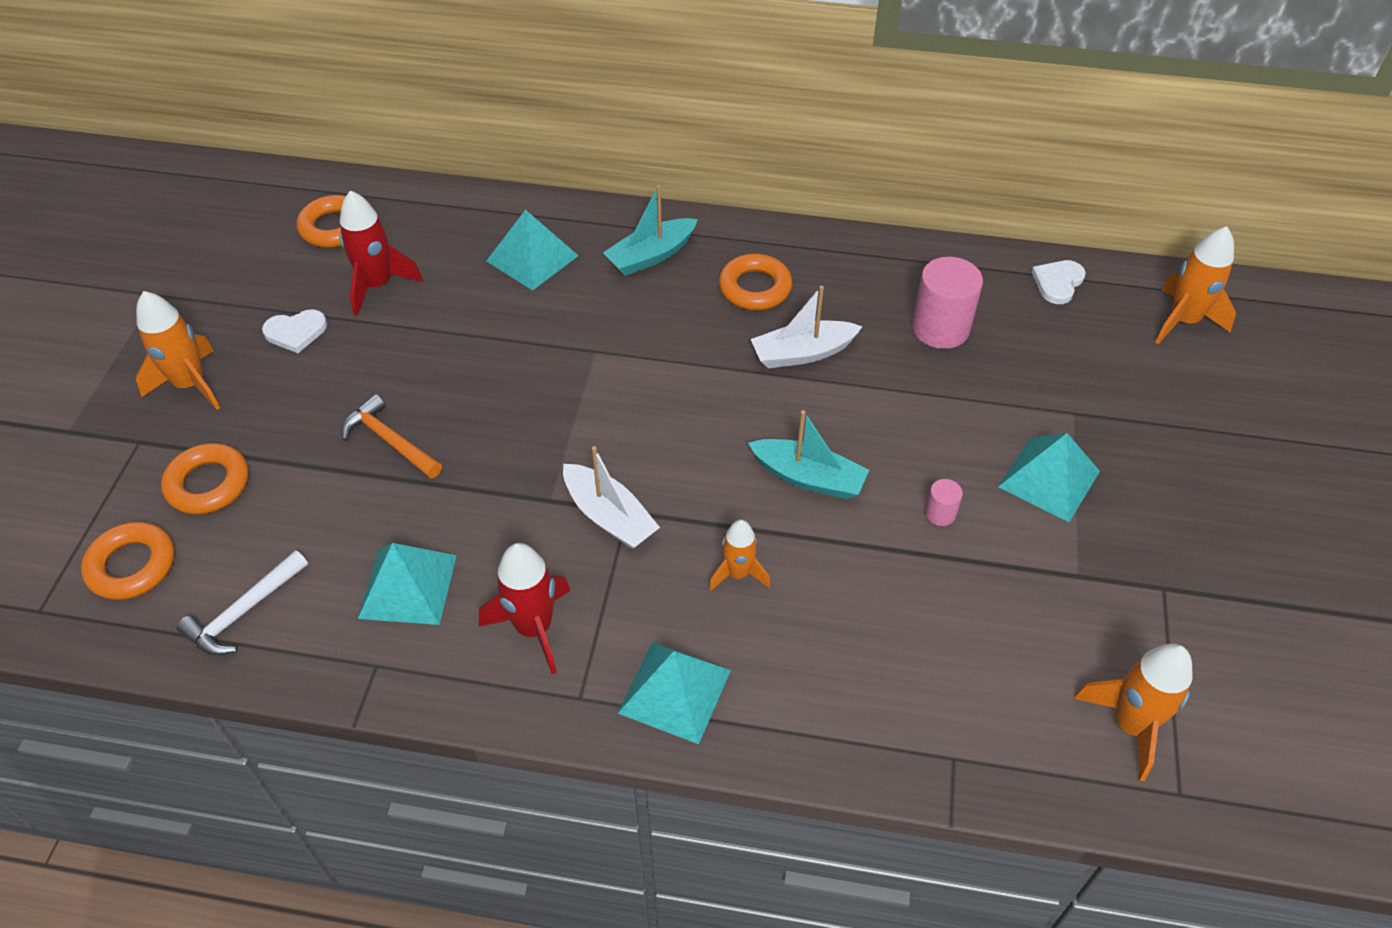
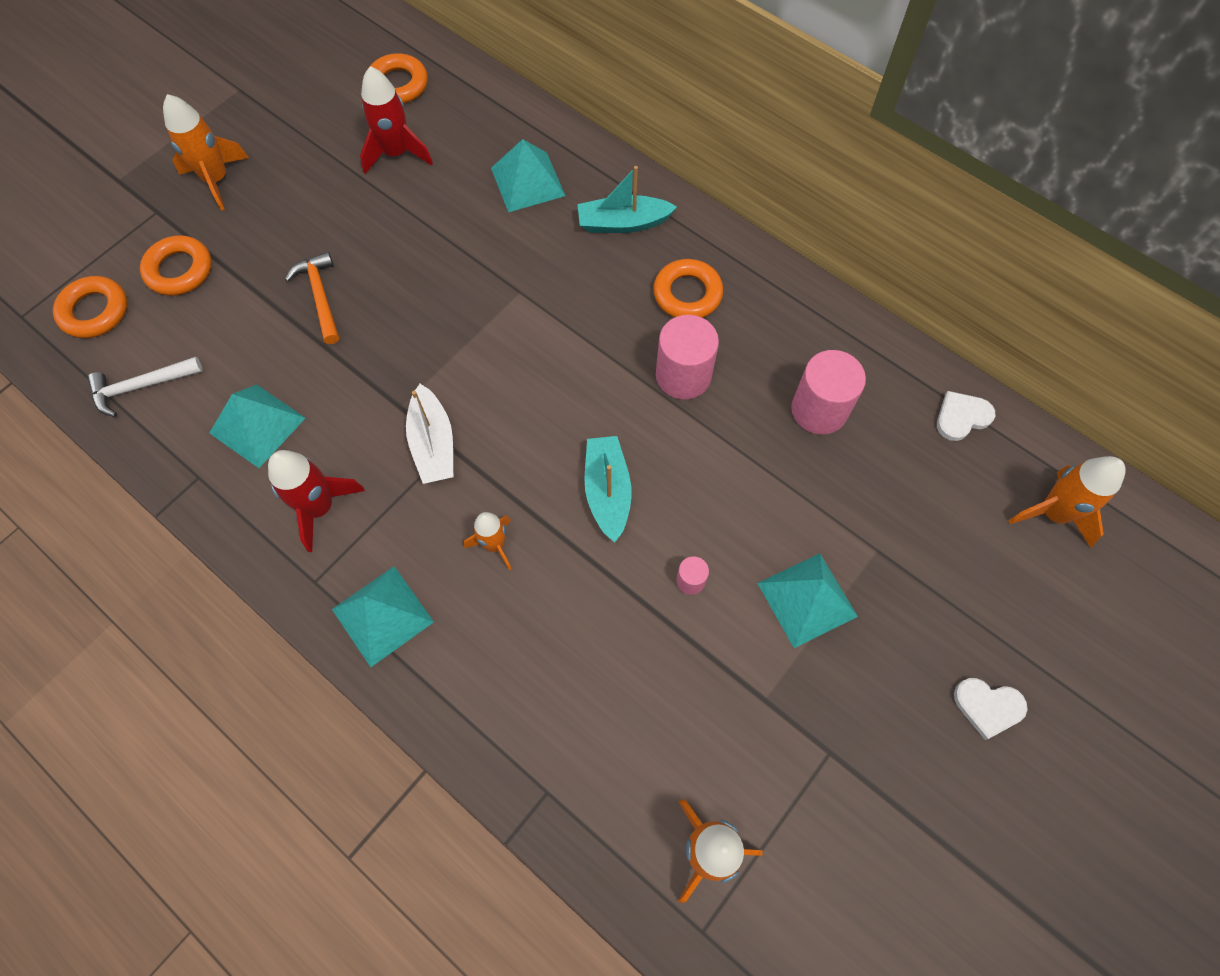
camera: 30 degrees right, 15 degrees up
white heart [262,310,327,353] -> white heart moved to [954,678,1028,740]
turquoise boat [748,410,869,499] -> turquoise boat turned 150 degrees counterclockwise [585,436,632,543]
white boat [751,286,863,368] -> pink cylinder [656,315,719,400]

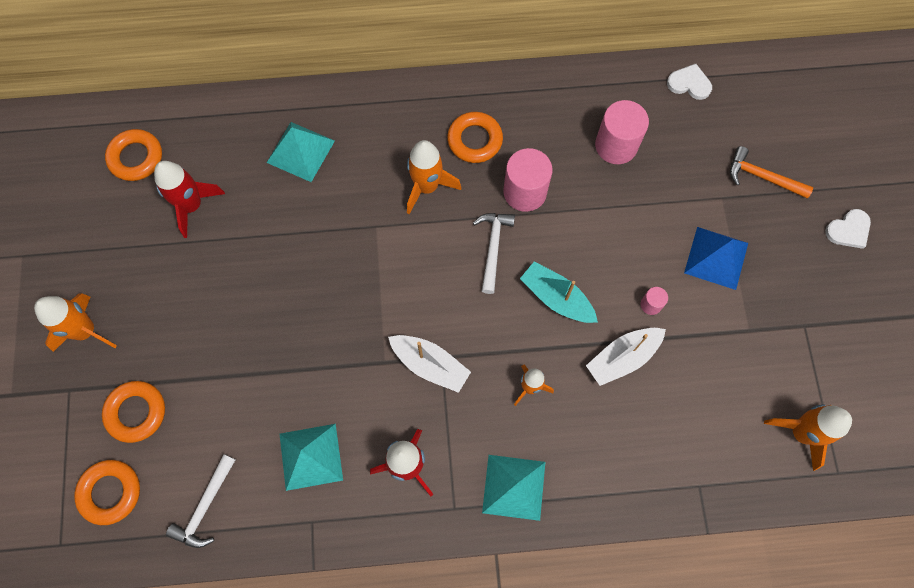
camera: 45 degrees left, 5 degrees up
orange hammer [285,252,339,344] -> orange hammer moved to [730,146,813,198]
turquoise boat [577,166,677,233] -> none
turquoise pyramid [757,553,858,648] -> blue pyramid [684,227,748,290]
white heart [937,391,995,441] -> white heart turned 90 degrees clockwise [667,64,712,100]
orange rocket [1009,456,1126,548] -> orange rocket moved to [407,140,461,214]
none -> white hammer [473,213,515,294]
none -> white boat [586,328,666,386]

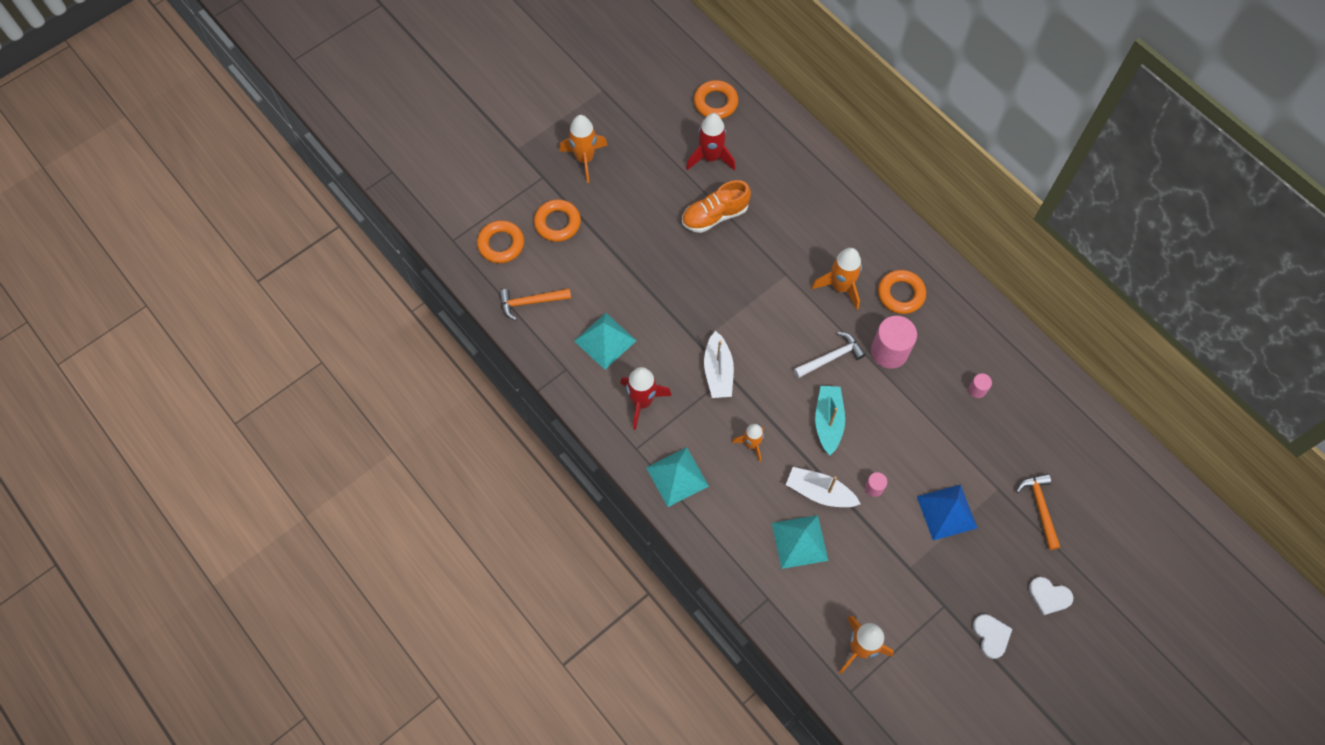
camera: 55 degrees right, 5 degrees down
white hammer [166,454,235,548] -> orange hammer [499,288,571,321]
turquoise pyramid [266,122,335,182] -> turquoise pyramid moved to [772,515,828,569]
pink cylinder [595,100,649,164] -> pink cylinder [969,374,992,398], size x0.47
white heart [667,64,712,100] -> white heart moved to [973,614,1012,659]
none -> orange shoe [682,180,751,233]

